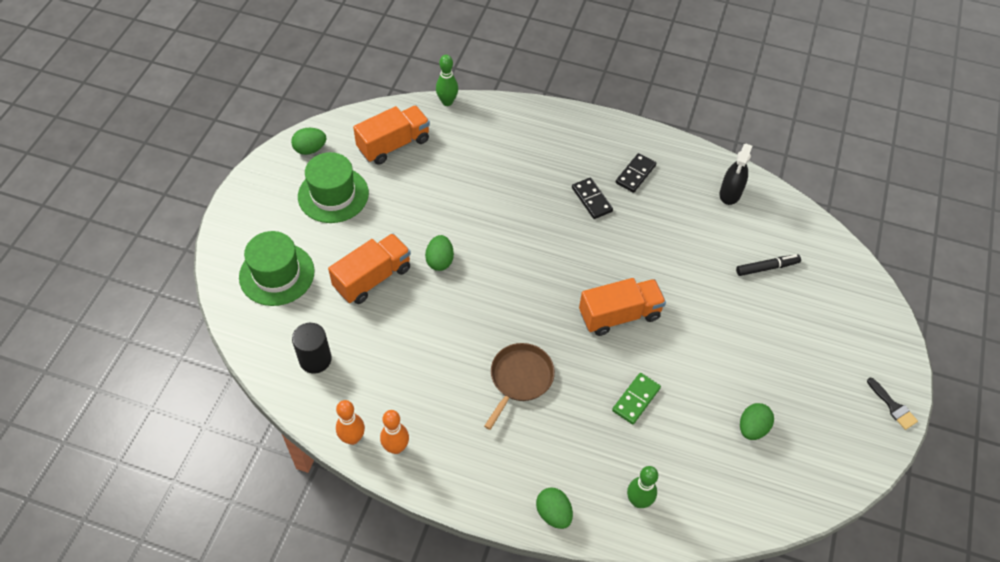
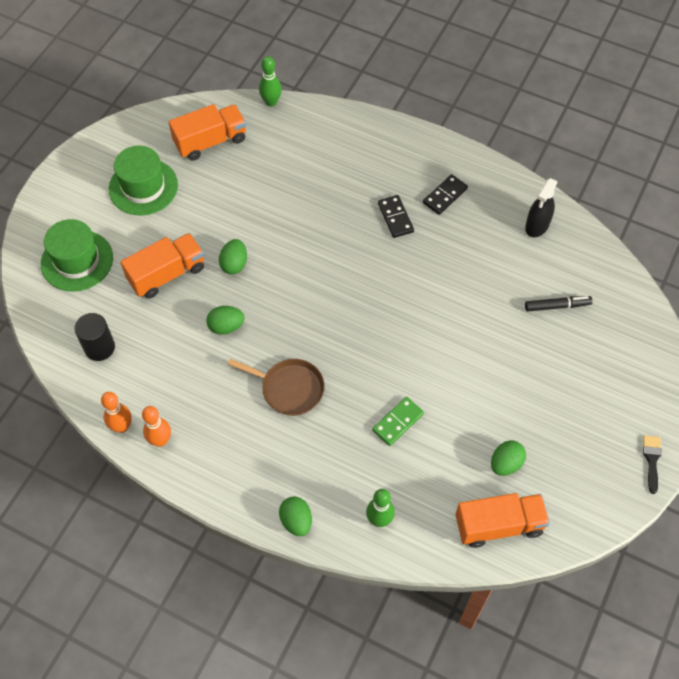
camera: 10 degrees right, 5 degrees up
green egg [291,128,326,155] -> green egg moved to [206,306,244,335]
brown pan [484,343,555,430] -> brown pan turned 75 degrees clockwise [228,359,325,416]
orange truck [579,278,666,336] -> orange truck moved to [455,493,550,548]
black brush [867,378,918,430] -> black brush turned 150 degrees counterclockwise [643,435,662,494]

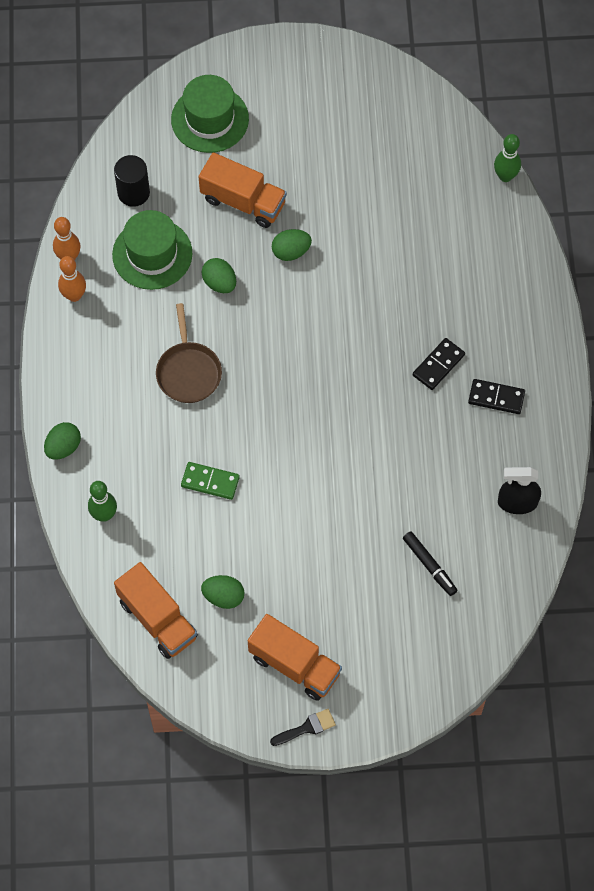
camera: 60 degrees right, 5 degrees up
green hat [109,146,178,215] -> green hat moved to [112,210,192,290]
orange truck [169,104,246,161] -> orange truck moved to [248,614,342,701]

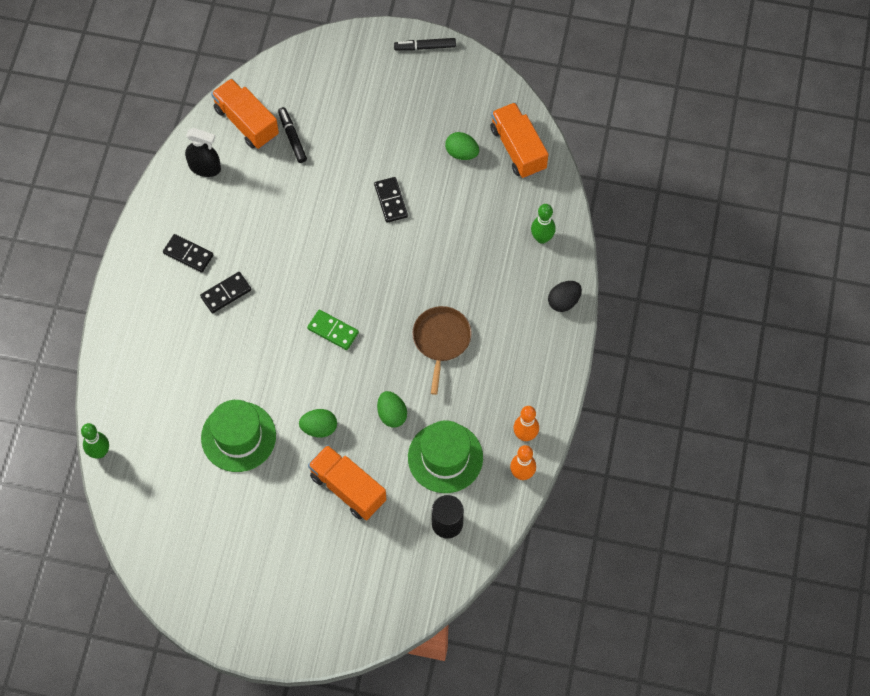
camera: 165 degrees left, 0 degrees up
green egg [44,422,81,460] -> black egg [548,281,582,312]
green hat [171,75,249,153] -> green hat moved to [201,400,276,472]
green domino [181,462,240,500] -> green domino moved to [307,310,359,350]
orange truck [248,614,342,701] -> orange truck moved to [211,78,279,149]
black brush [270,709,336,746] -> black marker [394,38,456,51]
none -> black domino [374,177,408,223]

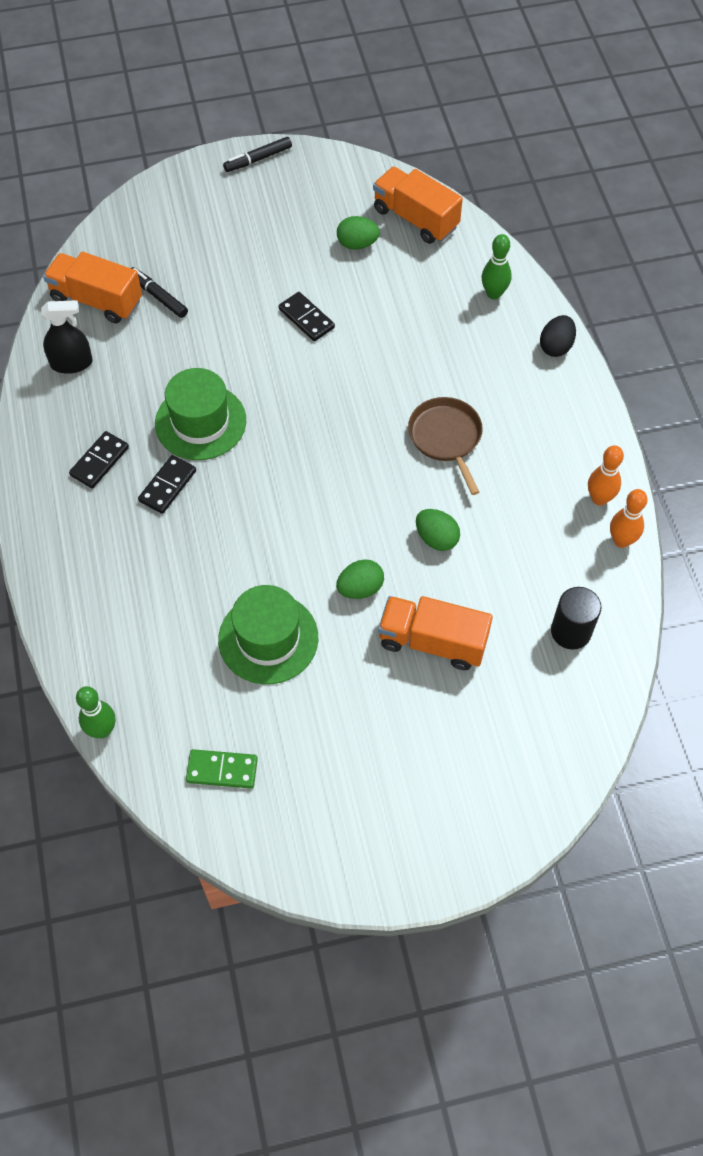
camera: 25 degrees left, 5 degrees down
black domino [163,234,213,273] -> black domino turned 60 degrees counterclockwise [69,431,129,488]
green domino [307,310,359,350] -> green domino moved to [186,749,258,789]
green hat [408,421,483,493] -> green hat moved to [155,368,246,460]

